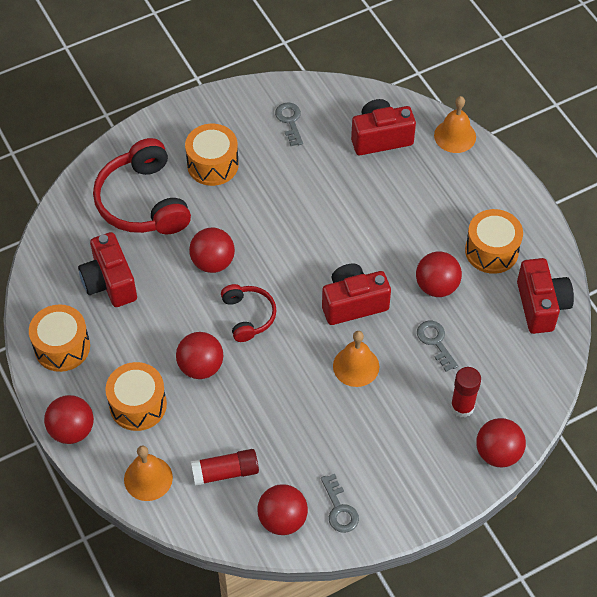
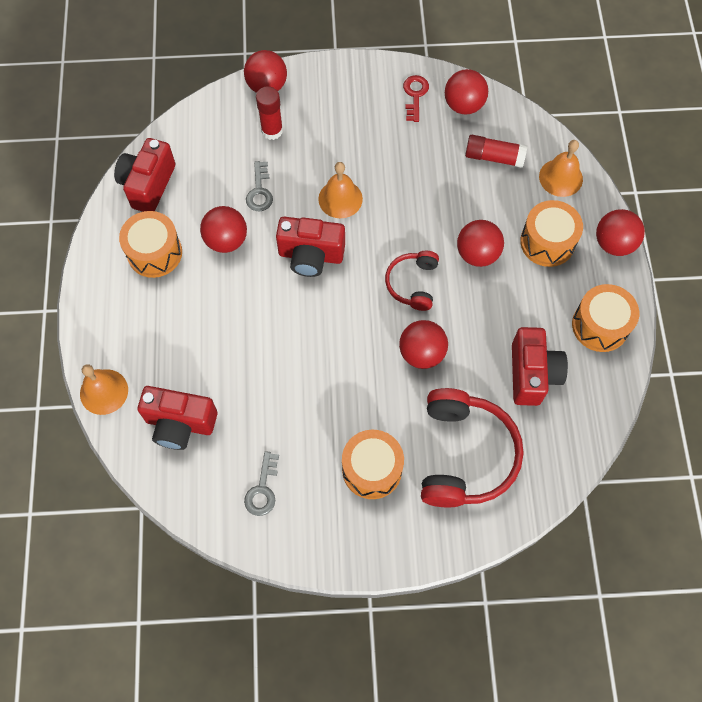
camera: 155 degrees left, 10 degrees up
grey key [321,474,359,533] -> red key [403,75,429,122]

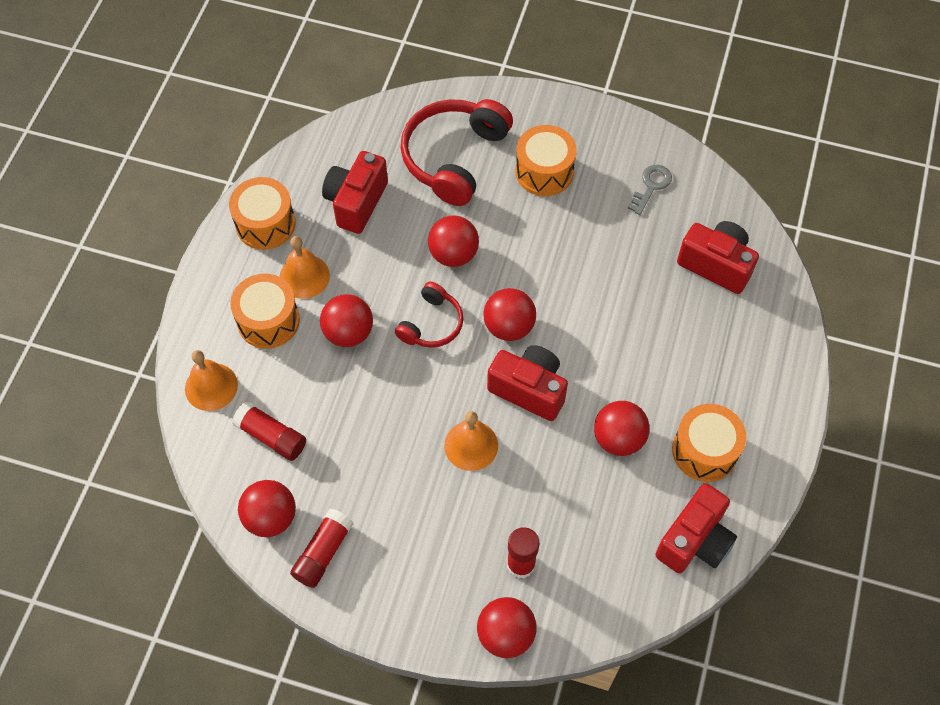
camera: 160 degrees left, 5 degrees down
orange bell [80,364,128,415] -> orange bell moved to [279,236,330,299]
grey key [246,161,273,211] -> none
red key [403,75,429,122] -> red glue stick [290,509,354,588]
red ball [596,209,645,256] -> red ball moved to [483,288,536,341]

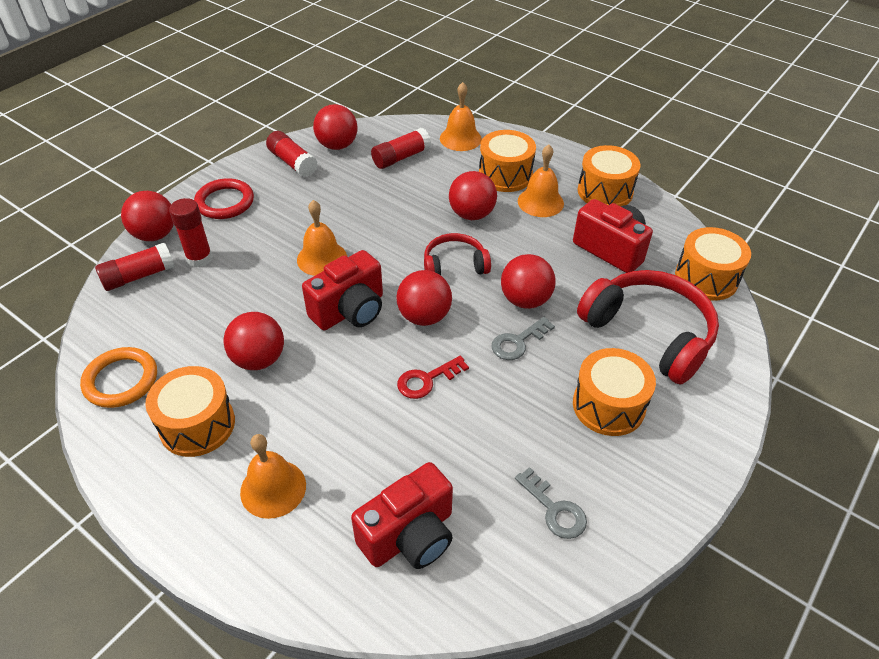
camera: 110 degrees right, 15 degrees down
red headphones [395,281,463,348] -> red headphones turned 120 degrees clockwise [424,233,491,275]
red camera [655,483,737,573] -> orange ring [80,347,157,408]
none -> red glue stick [95,243,174,291]
none -> red ring [194,178,254,219]
none -> orange bell [240,434,306,519]
none -> red key [397,356,469,399]
none -> grey key [491,317,555,360]
none -> orange drum [675,227,751,301]

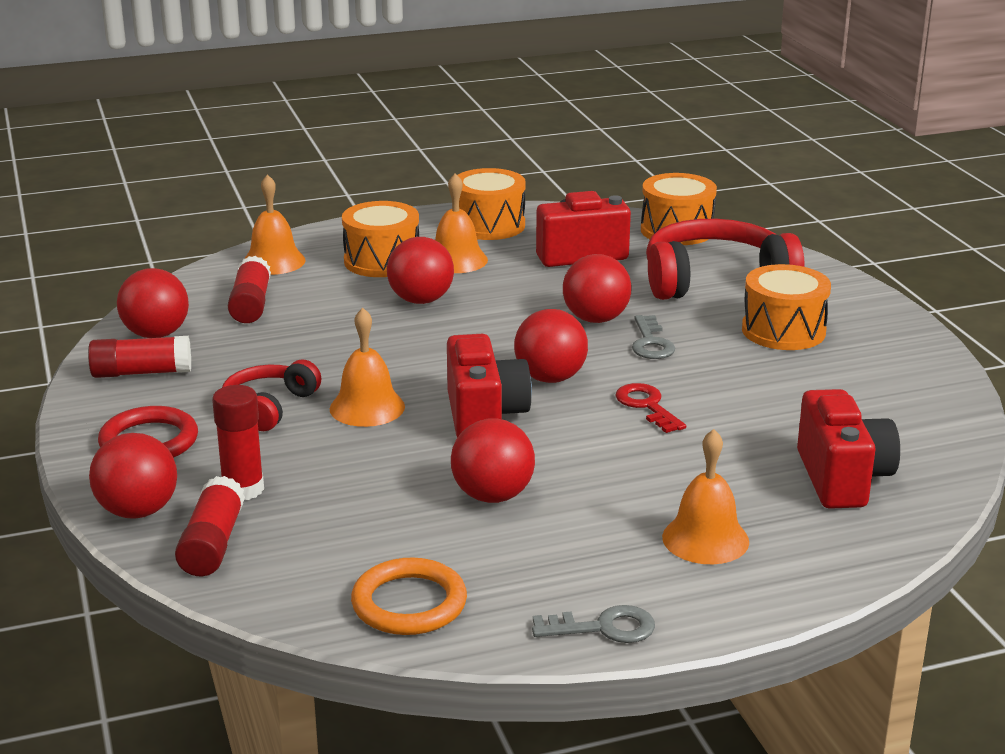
camera: 55 degrees left, 20 degrees down
orange drum [145,366,235,457] -> none
red key [397,356,469,399] -> red key turned 150 degrees clockwise [615,383,686,433]
red headphones [424,233,491,275] -> red headphones moved to [222,360,321,431]
grey key [515,467,587,539] -> grey key moved to [532,605,655,643]

